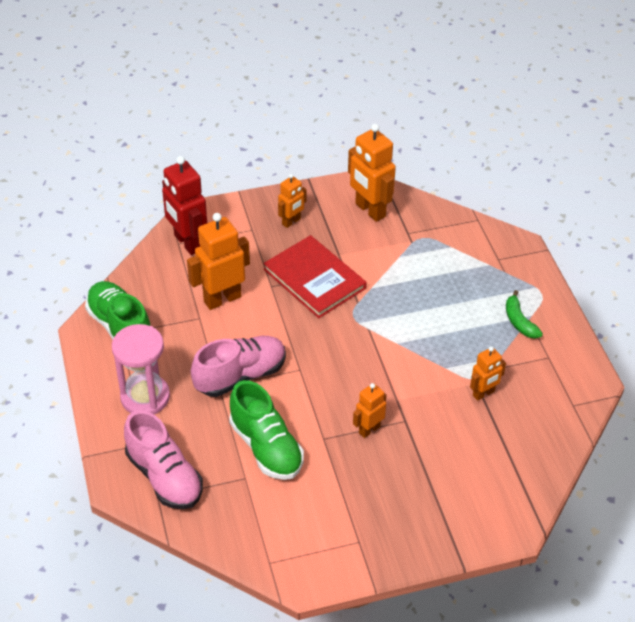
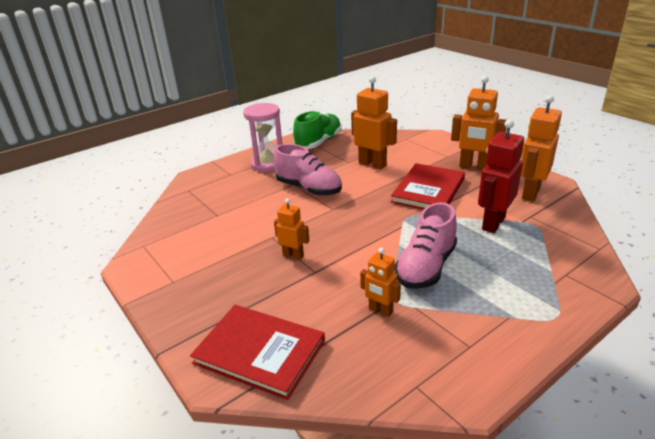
camera: 70 degrees right, 15 degrees down
pink shoe [124,410,203,509] -> pink shoe moved to [395,202,457,289]
red robot [162,156,207,255] -> red robot moved to [478,119,524,233]
green shoe [229,380,304,480] -> none
orange robot [278,174,307,228] -> orange robot [451,76,506,170], size x1.75
green banana [506,290,543,339] -> none
none -> red book [190,305,325,400]

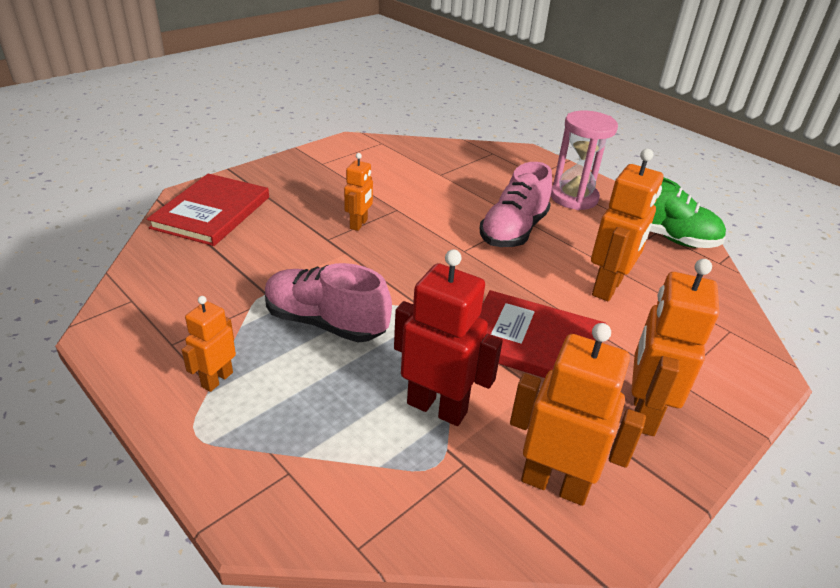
camera: 80 degrees right, 5 degrees up
orange robot [360,248,401,317] -> orange robot moved to [182,296,236,392]

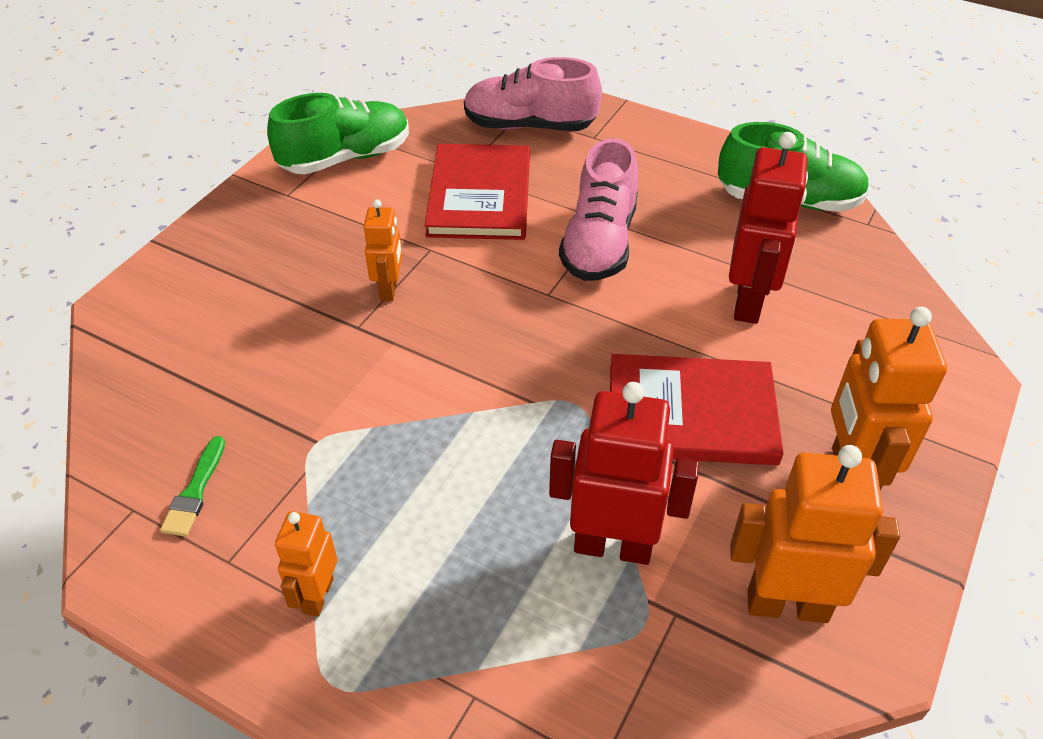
camera: 15 degrees left, 10 degrees up
red book [147,173,269,246] -> red book moved to [424,144,530,240]
pink shoe [265,263,392,343] -> pink shoe moved to [464,57,602,131]
pink hourglass [551,111,618,210] -> none
orange robot [591,149,663,301] -> red robot [729,132,808,324]
none -> green brush [160,436,225,536]
none -> green shoe [267,93,409,174]

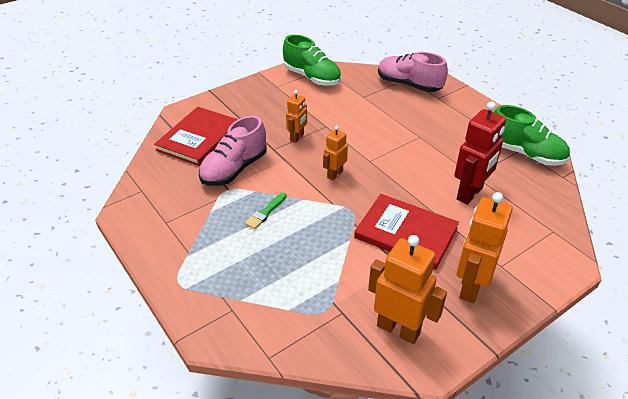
camera: 25 degrees right, 5 degrees down
green brush [160,436,225,536] -> green brush moved to [245,193,286,229]
green shoe [267,93,409,174] -> green shoe turned 45 degrees clockwise [283,35,341,86]
orange robot [275,511,337,617] -> orange robot moved to [323,126,348,180]
red book [424,144,530,240] -> red book moved to [154,107,238,166]
red robot [549,382,699,565] -> none
pink shoe [559,138,638,281] -> pink shoe moved to [199,116,267,186]

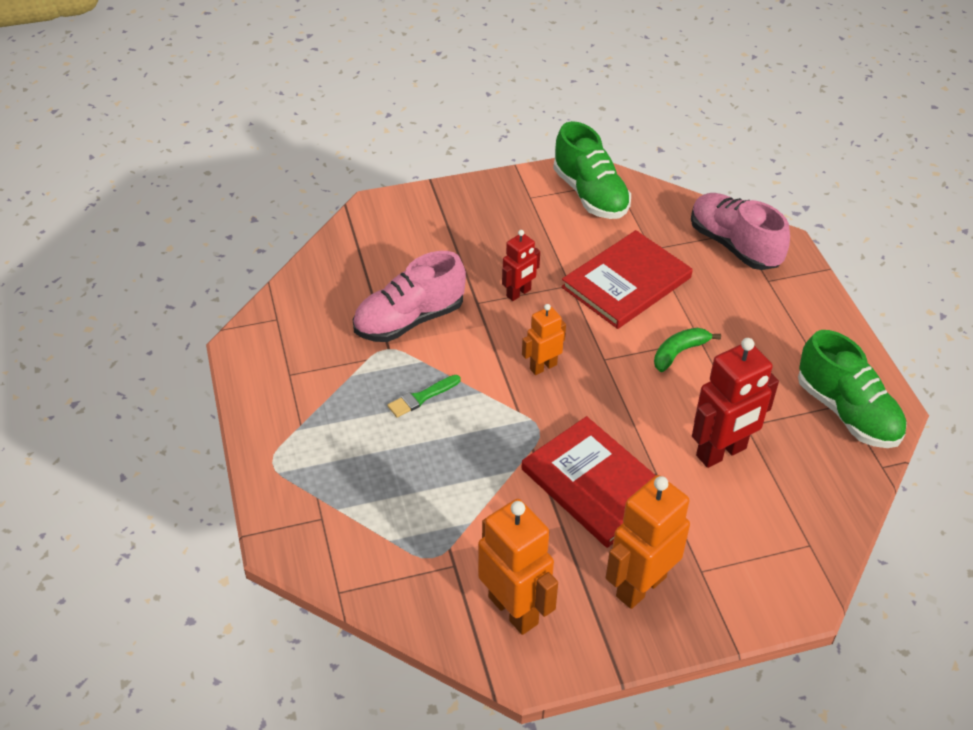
camera: 20 degrees right, 5 degrees up
red book [154,107,238,166] -> red book moved to [561,230,693,329]
orange robot [286,90,307,143] -> red robot [502,230,540,301]
none -> green banana [654,328,721,372]

